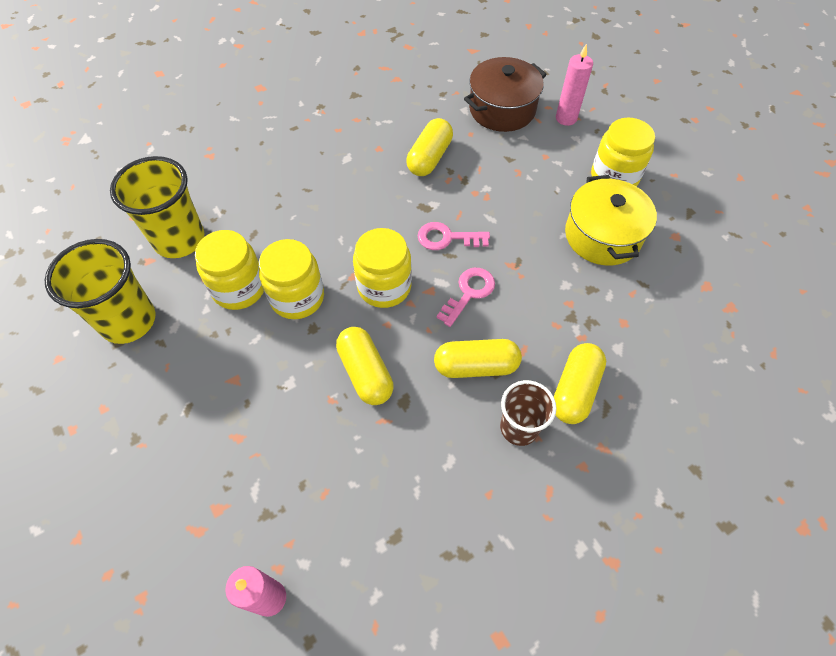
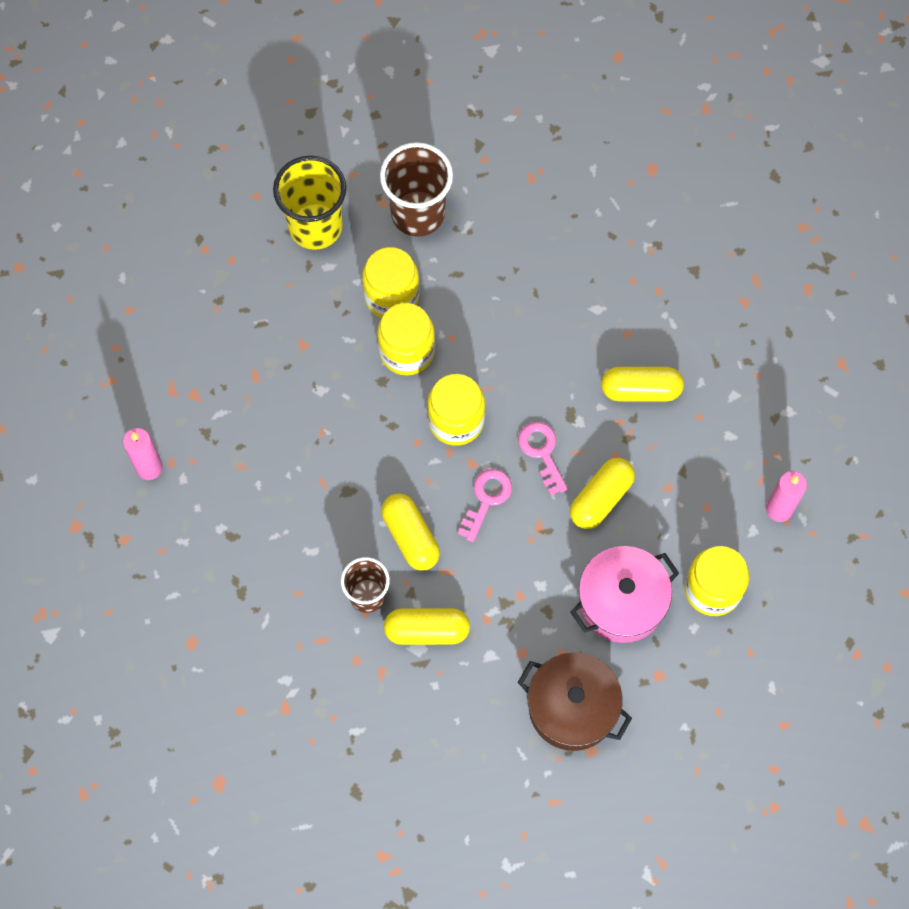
camera: 65 degrees right, 10 degrees up
yellow cup [110,156,204,258] -> brown cup [380,142,453,237]
yellow capsule [336,327,394,405] -> yellow capsule moved to [570,458,635,529]
pink key [436,268,495,327] -> pink key turned 75 degrees counterclockwise [458,469,512,542]
brown pot [464,57,547,132] -> brown pot moved to [517,653,632,751]
yellow pot [565,175,657,266] -> pink pot [570,546,679,643]

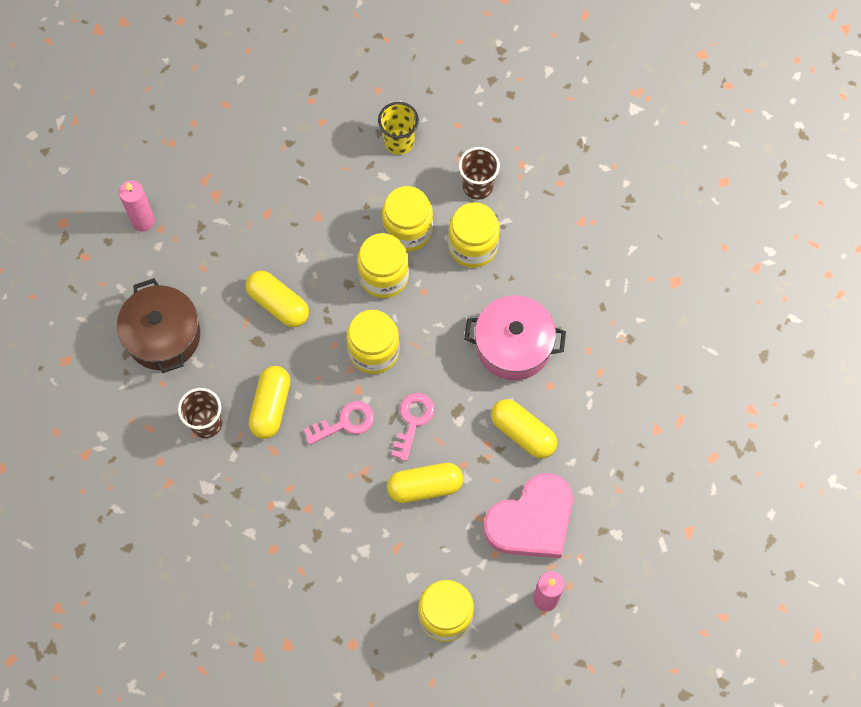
camera: 40 degrees right, 0 degrees up
yellow cup [273,156,346,250] -> yellow cup [378,102,419,155], size x0.63
brown cup [380,142,453,237] -> brown cup [459,147,500,200], size x0.63
yellow capsule [384,608,470,645] -> yellow capsule moved to [246,271,309,327]
brown pot [517,653,632,751] -> brown pot moved to [117,278,200,373]
pink pot [570,546,679,643] -> pink pot moved to [464,295,566,380]
none -> yellow jar [448,202,500,268]
none -> pink heart [484,473,573,558]

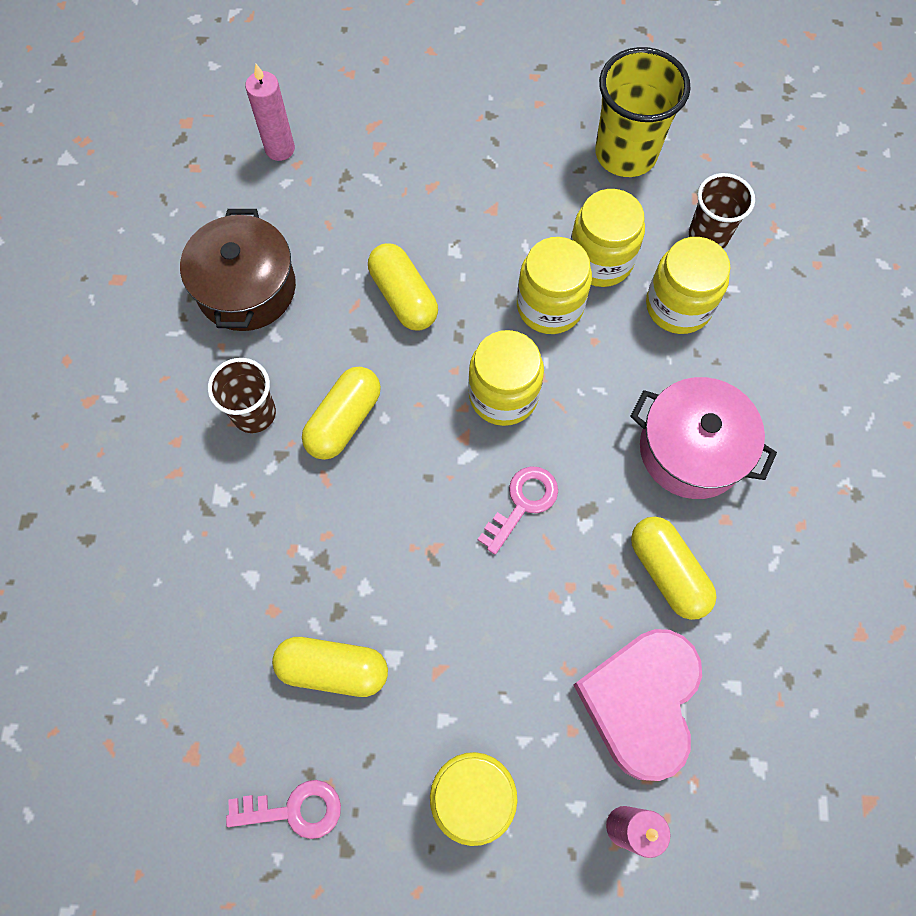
camera: 20 degrees right, 0 degrees up
pink key [304,401,374,445] -> pink key moved to [226,780,341,839]
yellow cup [378,102,419,155] -> yellow cup [595,47,691,177], size x1.58
yellow capsule [387,463,463,503] -> yellow capsule moved to [272,637,388,697]
pink heart [484,473,573,558] -> pink heart turned 120 degrees clockwise [573,629,702,781]

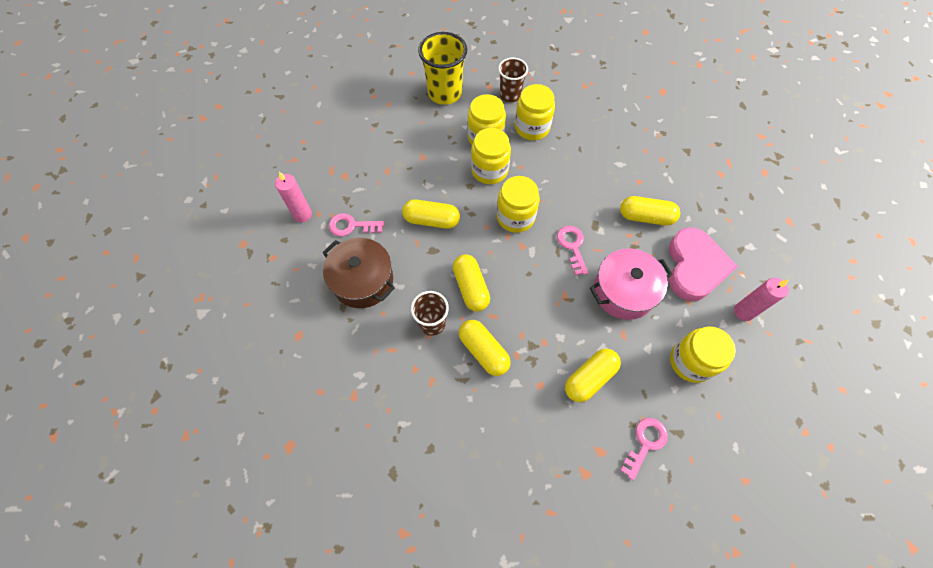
camera: 50 degrees left, 5 degrees down
pink heart [573,629,702,781] -> pink heart turned 135 degrees counterclockwise [669,228,738,301]
pink pot [630,377,777,499] -> pink pot moved to [590,248,673,320]
none -> pink key [329,213,384,236]
none -> yellow capsule [459,320,511,376]

